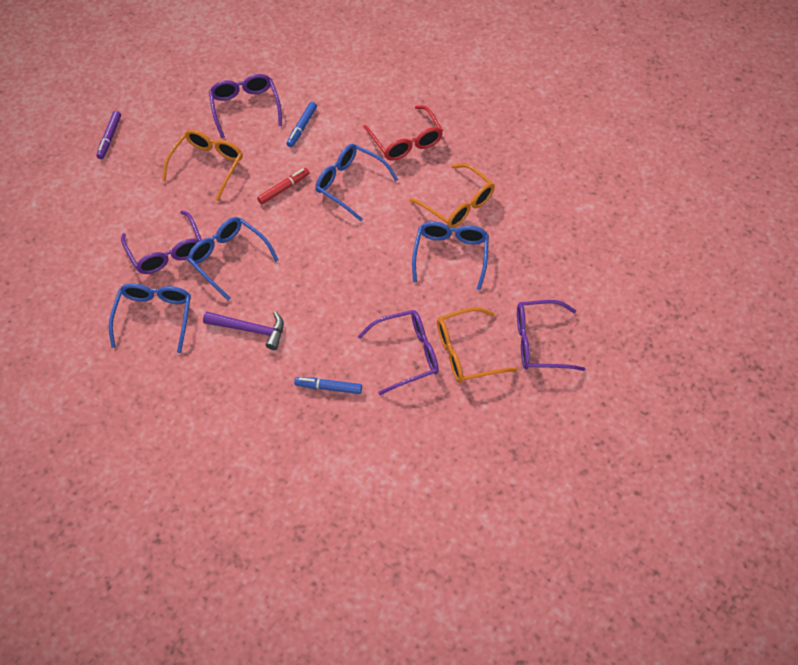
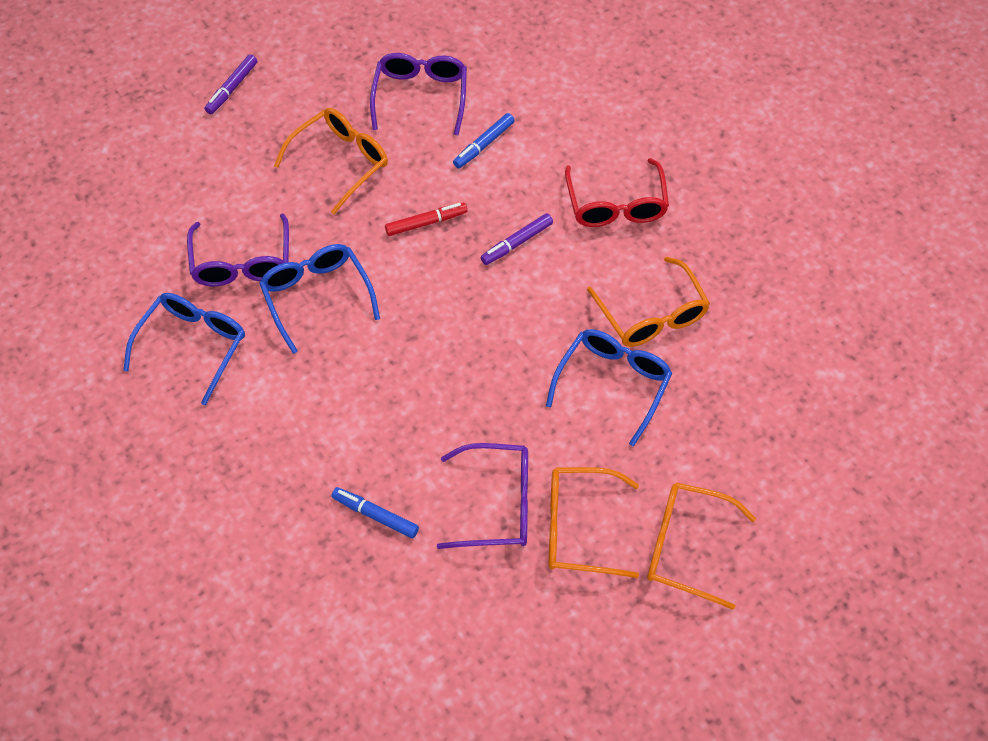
camera: 20 degrees right, 0 degrees up
purple hammer [203,311,284,350] -> none
blue glasses [316,144,398,221] -> purple marker [481,213,553,265]
purple glasses [517,300,585,371] -> orange glasses [647,482,756,610]

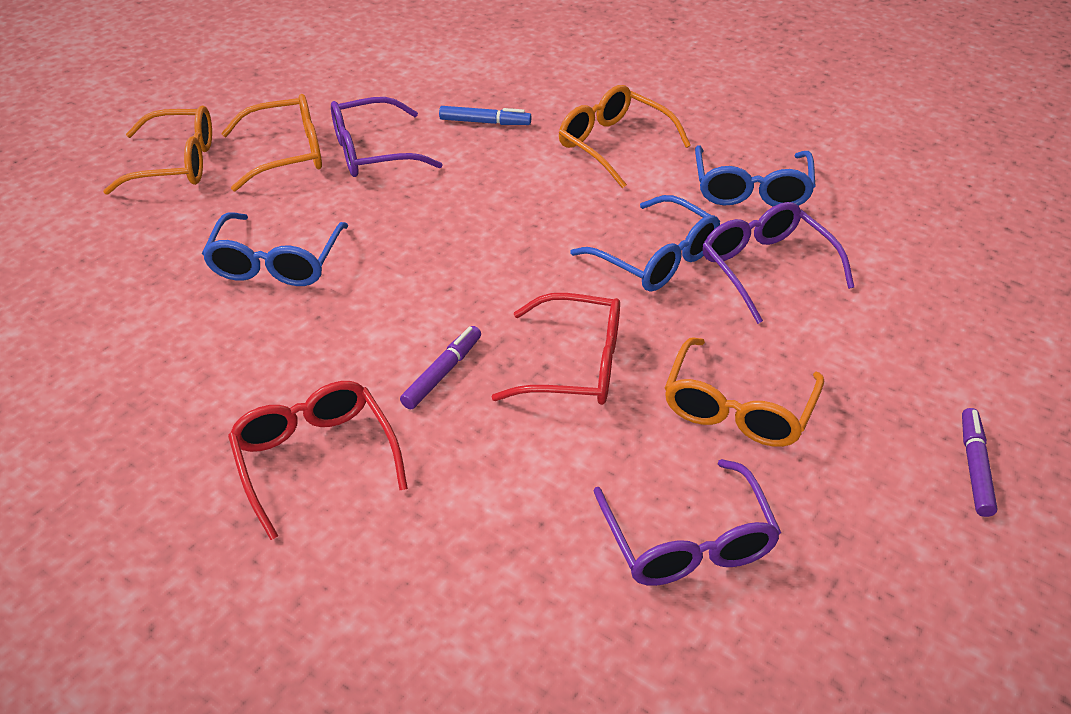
camera: 160 degrees right, 15 degrees down
red marker [385,203,467,236] -> red glasses [492,293,620,405]
blue marker [453,113,515,168] -> none
orange glasses [587,257,710,347] -> orange glasses moved to [559,85,691,188]

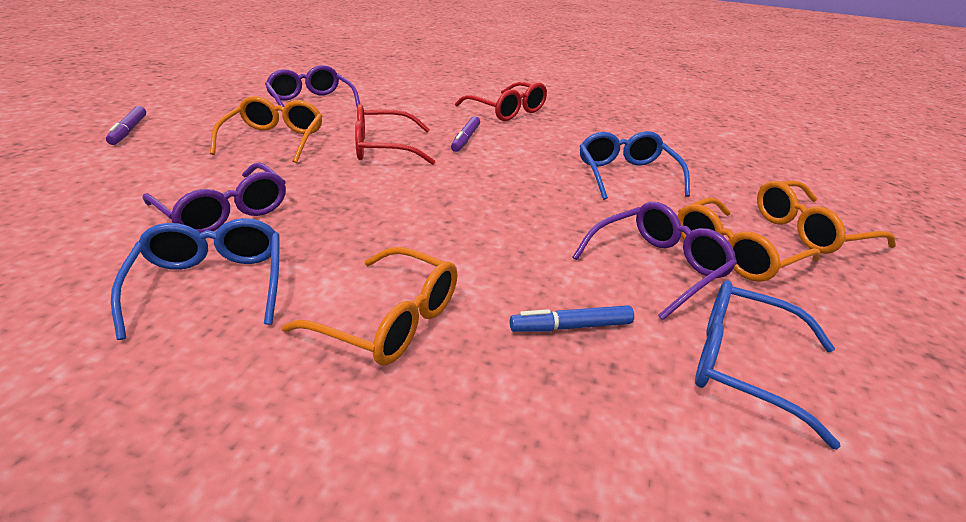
camera: 160 degrees right, 10 degrees down
blue glasses [570,195,720,292] -> blue glasses moved to [695,280,841,450]

